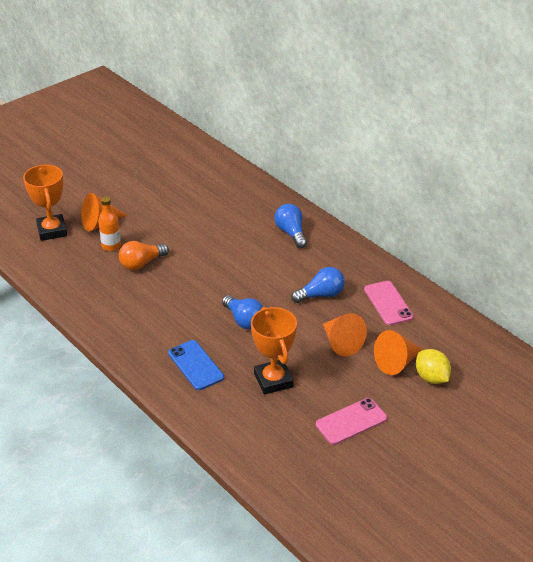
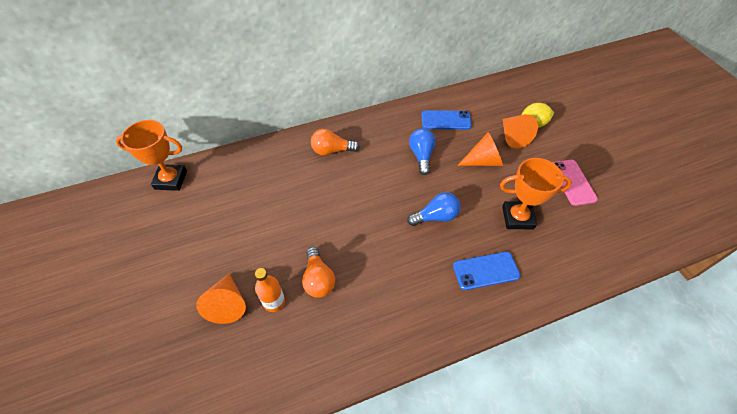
camera: 70 degrees left, 15 degrees up
orange trophy [23,165,67,241] -> orange trophy moved to [116,120,187,191]
blue light bulb [275,204,307,248] -> orange light bulb [311,129,360,155]
pink phone [364,281,414,326] -> blue phone [421,110,472,130]

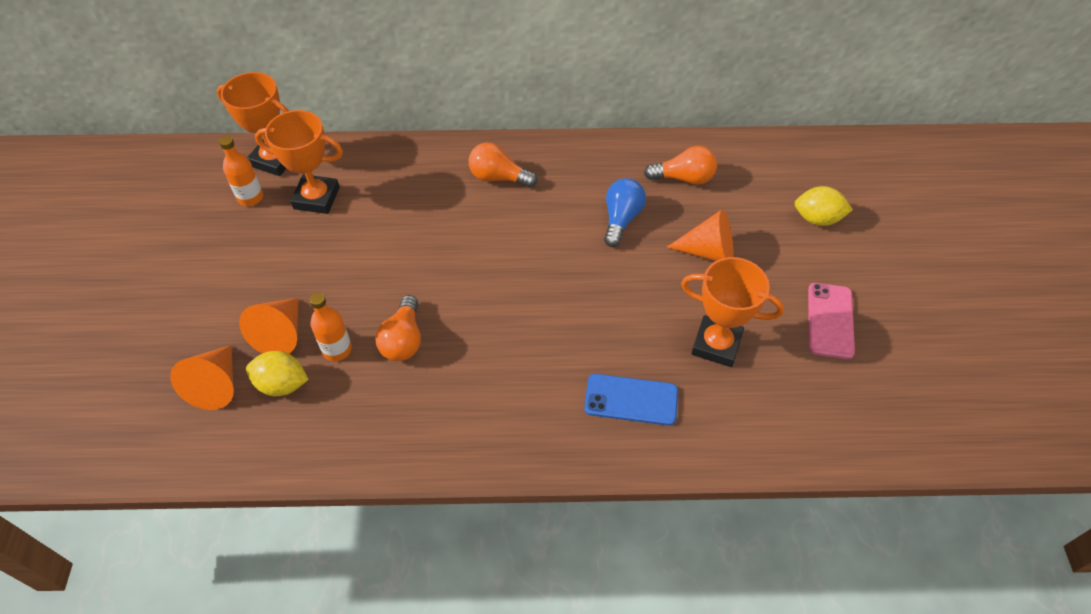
camera: 20 degrees right, 0 degrees up
blue light bulb [407,192,460,226] -> none
blue phone [421,110,472,130] -> orange light bulb [644,146,717,185]
orange cone [502,114,538,148] -> orange cone moved to [170,345,234,410]
none -> orange bottle [219,136,263,206]
none -> yellow lemon [246,351,309,396]
none -> orange trophy [255,110,343,214]

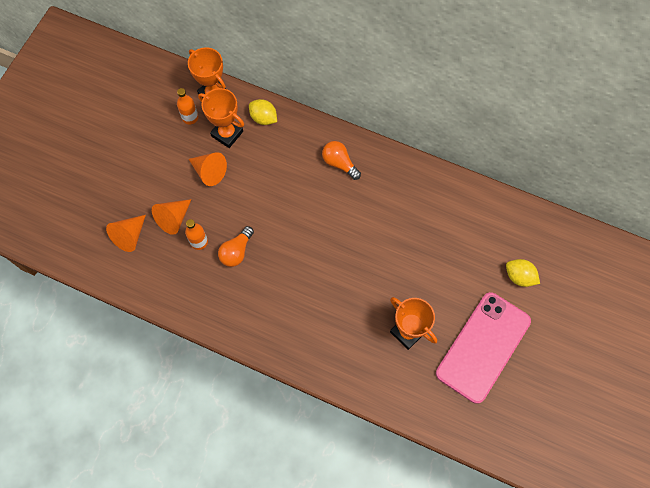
camera: 25 degrees right, 15 degrees up
yellow lemon [246,351,309,396] -> yellow lemon moved to [249,99,277,125]
blue phone [584,374,678,426] -> none
blue light bulb [604,178,646,247] -> none
orange light bulb [644,146,717,185] -> none
orange cone [667,209,734,261] -> orange cone moved to [189,152,227,186]
pink phone [808,283,855,359] -> pink phone [436,292,531,404], size x1.96

